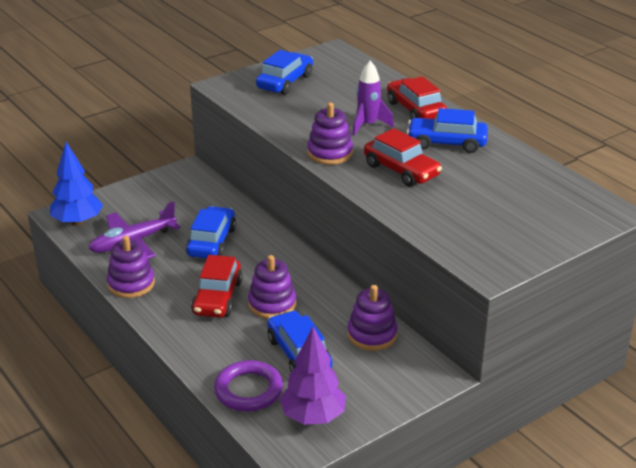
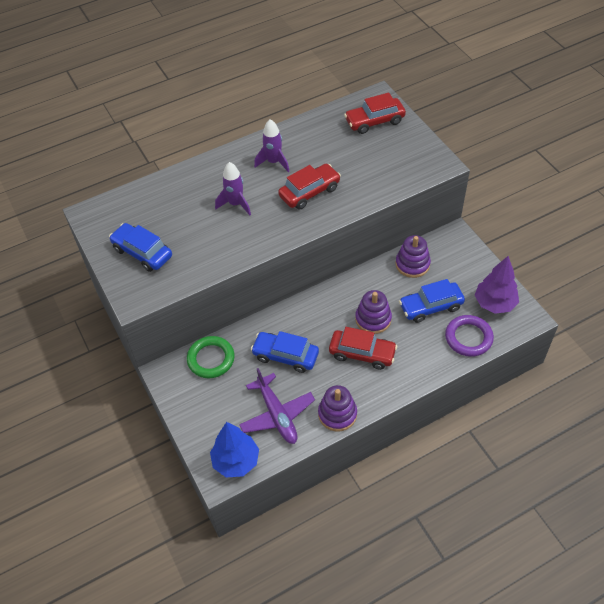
camera: 80 degrees left, 20 degrees up
purple stacking toy [307,102,353,165] -> none
red car [387,76,447,119] -> red car moved to [344,93,406,134]
blue car [407,108,488,153] -> purple rocket [254,119,289,172]
none -> green ring [187,336,235,378]

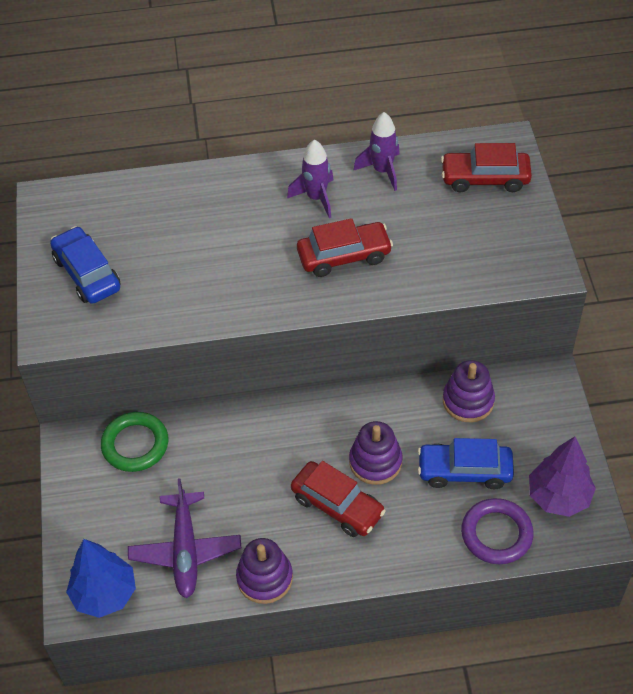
camera: 20 degrees right, 0 degrees up
purple rocket [215,162,251,215] -> purple rocket moved to [353,112,400,191]
blue car [251,331,319,373] -> none

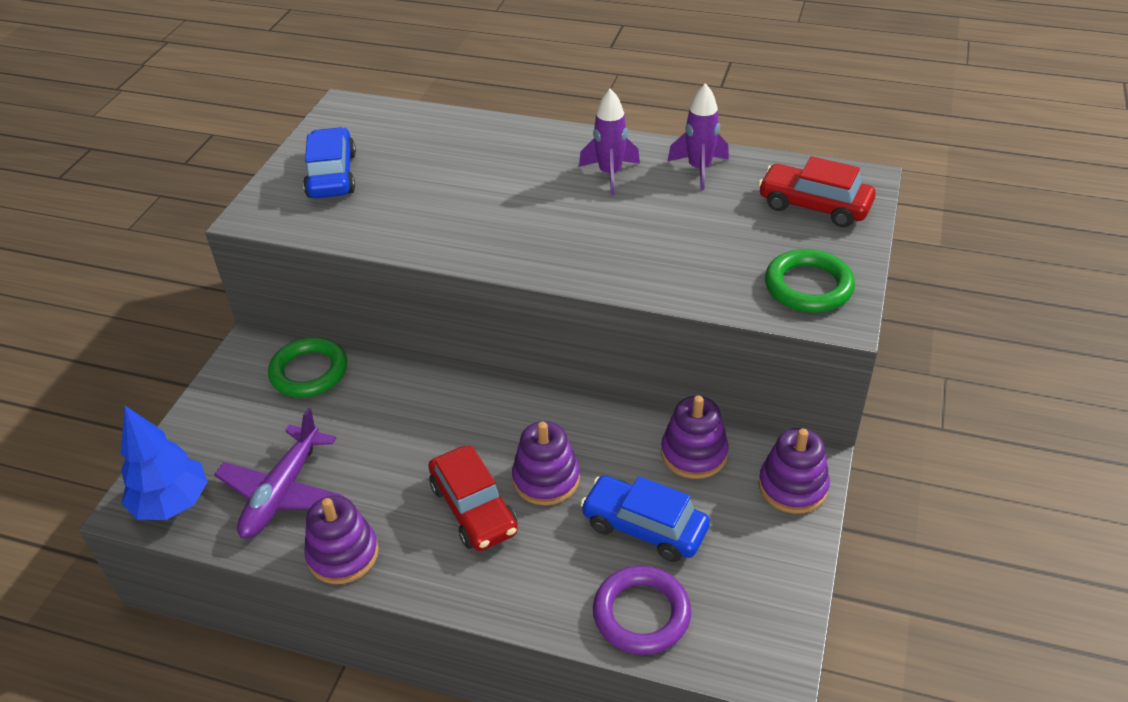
camera: 25 degrees right, 10 degrees down
red car [297,218,393,277] -> none
purple tree [529,436,596,517] -> none
none -> purple stacking toy [758,428,830,514]
none -> green ring [765,249,855,313]

